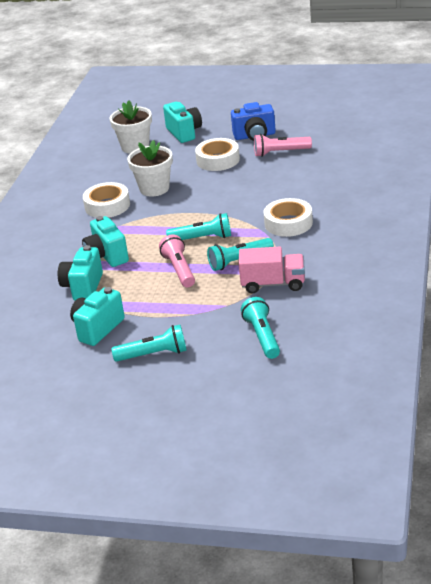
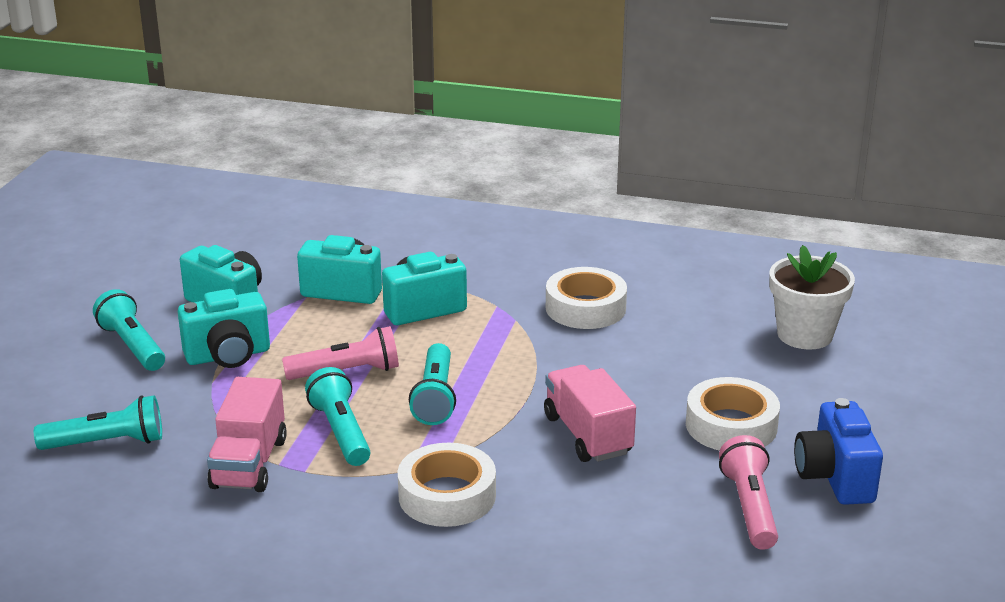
camera: 90 degrees right, 5 degrees down
turquoise flashlight [111,325,187,362] -> turquoise flashlight turned 150 degrees clockwise [93,289,165,371]
white flower pot [127,140,173,197] -> none
turquoise camera [163,102,202,143] -> turquoise camera moved to [178,289,270,368]
none -> pink truck [544,365,636,462]

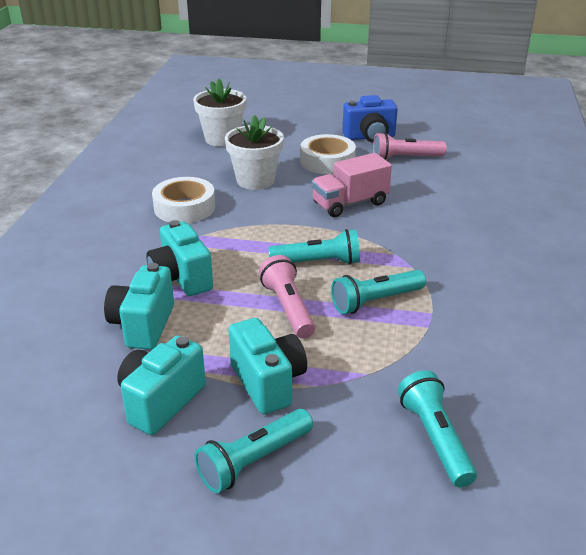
camera: 95 degrees left, 5 degrees up
pink truck [207,377,287,492] -> none
white tape [398,443,496,527] -> none
none -> white flower pot [225,115,284,190]

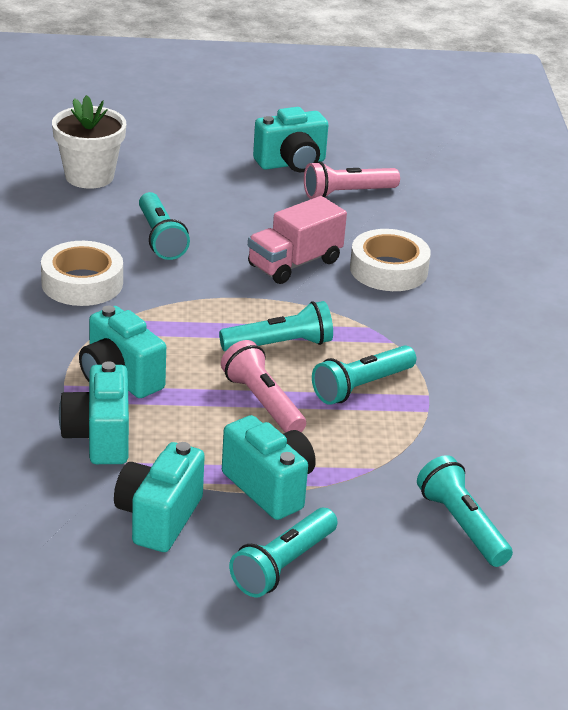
camera: 15 degrees left, 0 degrees up
white flower pot [225,115,284,190] -> turquoise flashlight [139,192,190,260]
white tape [300,134,356,174] -> white tape moved to [350,229,431,291]
blue camera [343,95,398,143] -> turquoise camera [253,107,328,172]

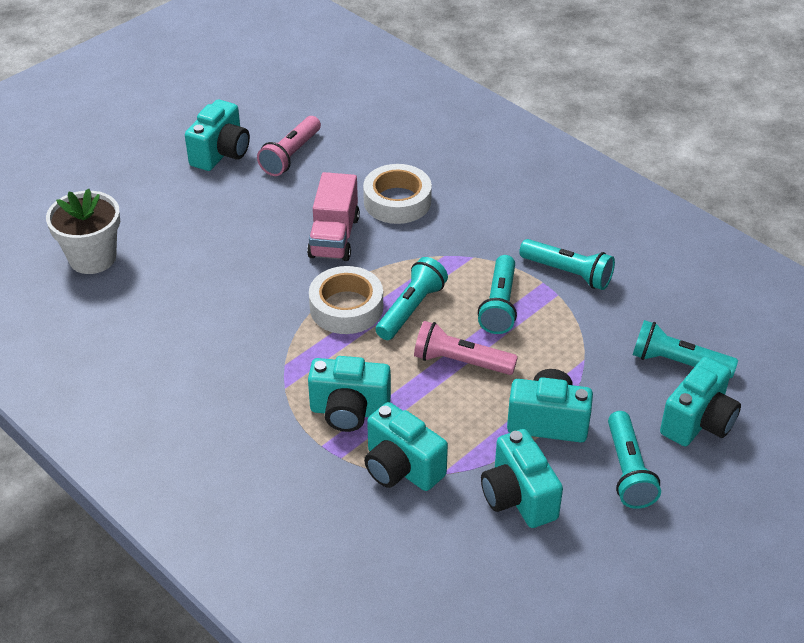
camera: 40 degrees left, 10 degrees up
white tape [41,241,123,306] -> white tape moved to [309,266,383,334]
turquoise flashlight [139,192,190,260] -> turquoise flashlight moved to [519,239,615,290]
none -> turquoise camera [660,357,741,446]

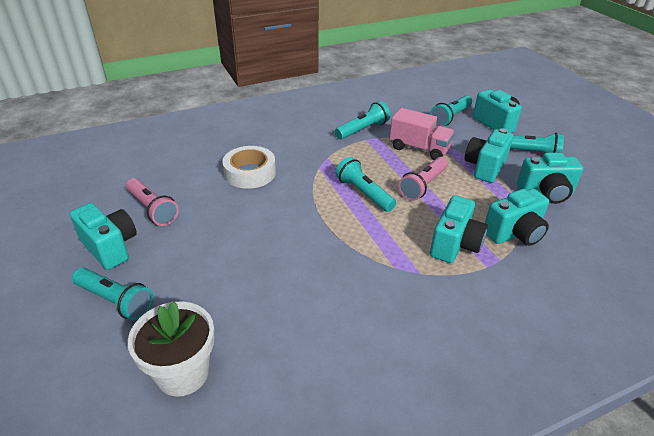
camera: 70 degrees left, 5 degrees down
pink truck [307,172,360,261] -> pink truck moved to [389,108,455,160]
white tape [309,266,383,334] -> none
turquoise flashlight [478,255,517,334] -> turquoise flashlight moved to [72,268,153,321]

